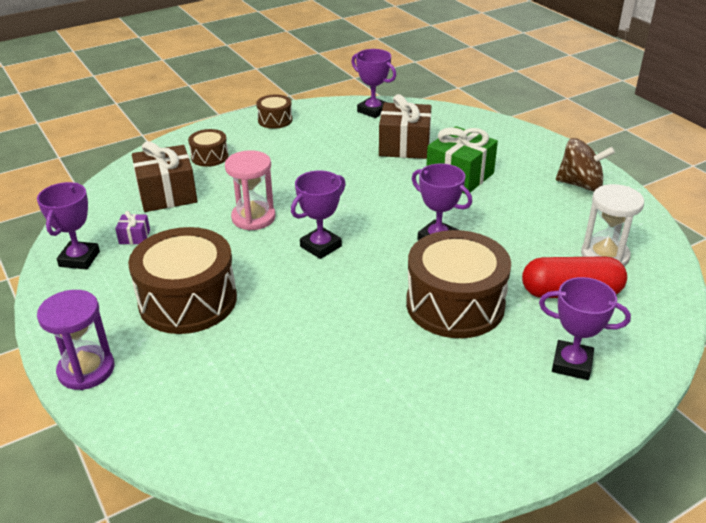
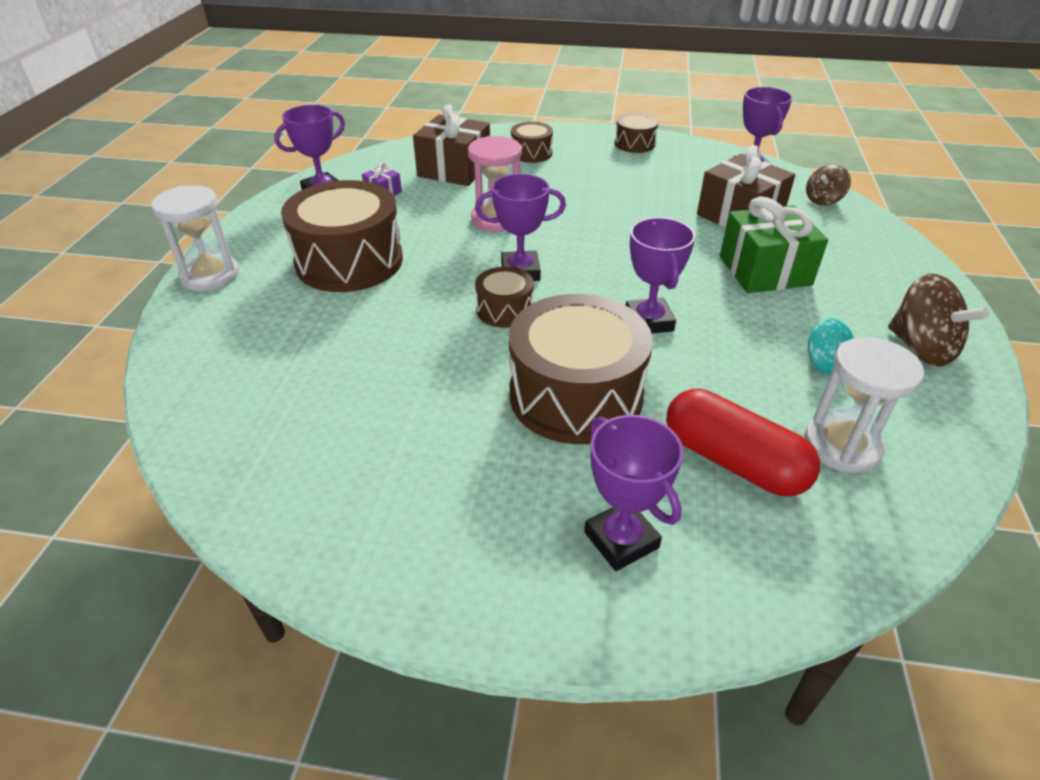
camera: 40 degrees right, 5 degrees up
purple hourglass [37,290,114,390] -> white hourglass [151,185,239,291]
none -> brown drum [475,267,534,328]
none -> brown spinning top [806,165,851,205]
none -> turquoise spinning top [808,318,854,375]

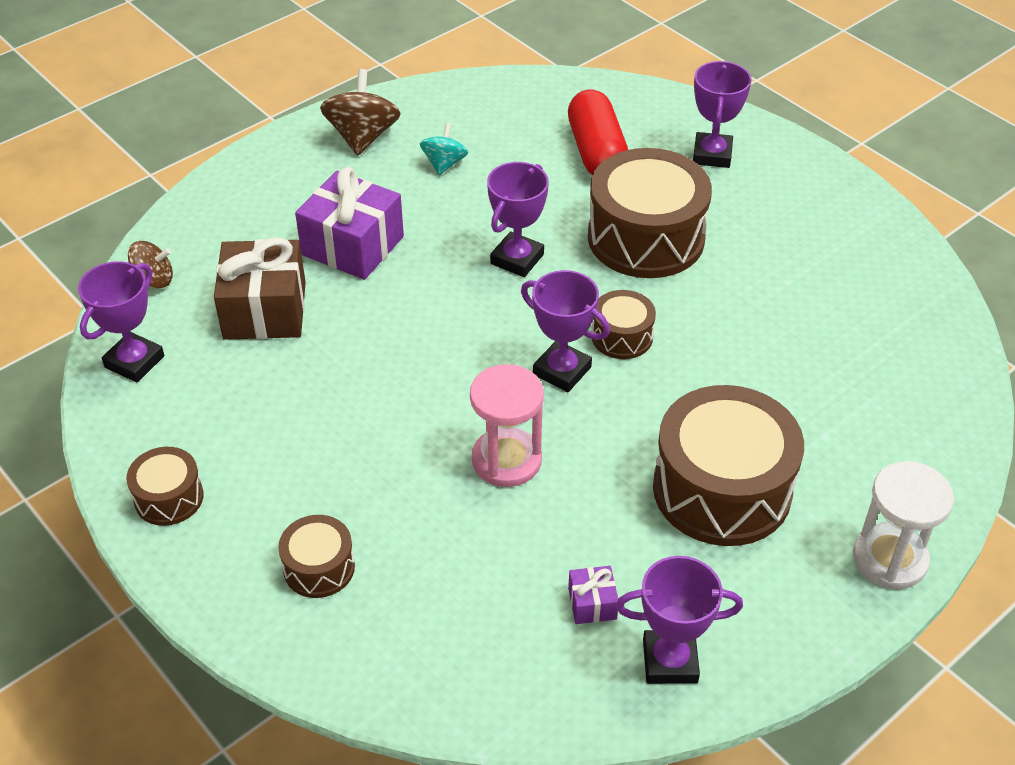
camera: 140 degrees left, 5 degrees up
brown gift [413,104,490,186] -> none
green gift [720,197,828,293] -> purple gift [295,167,404,280]
white hourglass [804,337,924,473] -> none

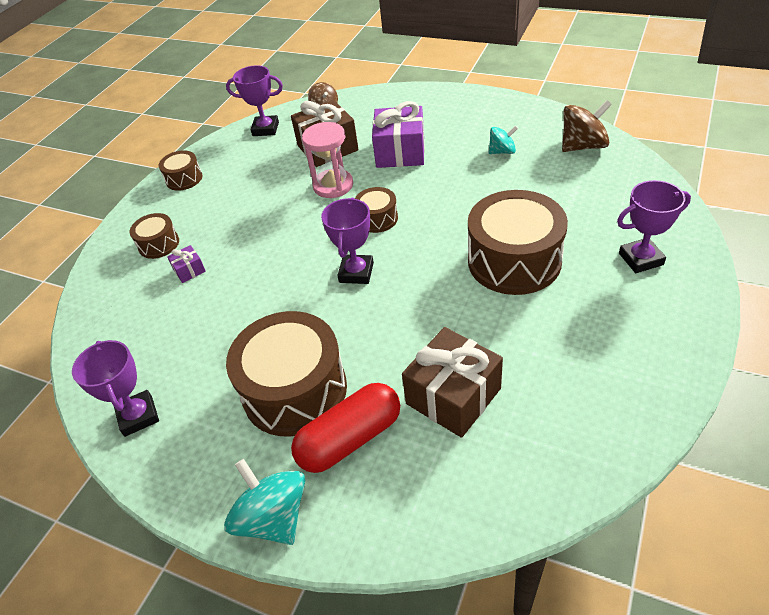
camera: 70 degrees right, 0 degrees up
brown spinning top [320,69,401,156] -> brown spinning top moved to [562,100,612,152]
pink hourglass [470,364,544,487] -> pink hourglass moved to [302,122,353,198]
purple trophy [487,162,549,277] -> none
red capsule [568,89,628,175] -> red capsule moved to [291,383,400,473]
purple gift [568,566,618,624] -> purple gift moved to [167,245,206,283]
brown drum [592,290,656,359] -> brown drum moved to [355,187,398,233]
white hourglass [853,461,954,590] -> turquoise spinning top [224,459,305,545]
none -> brown gift [402,327,503,438]

